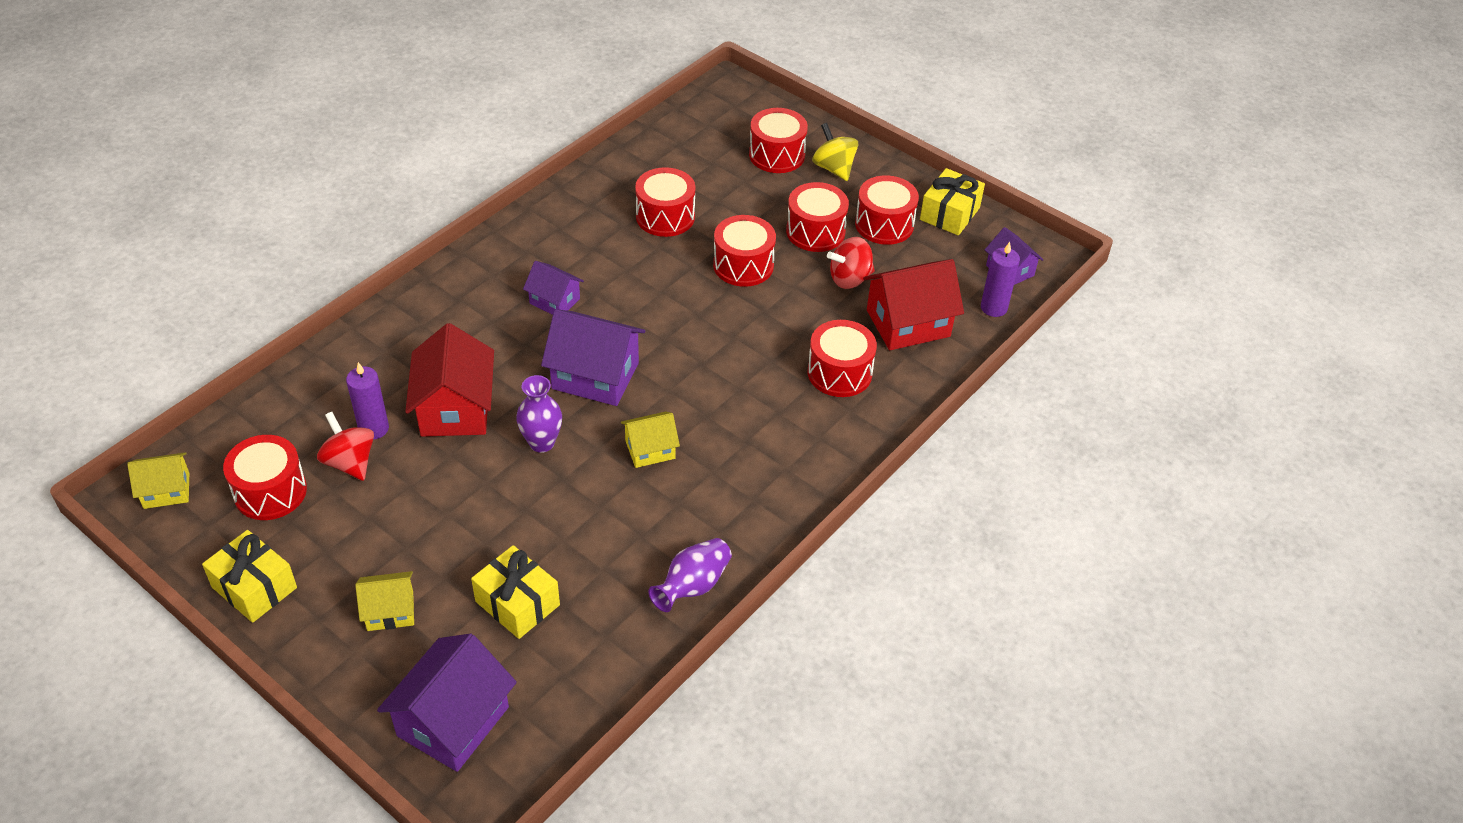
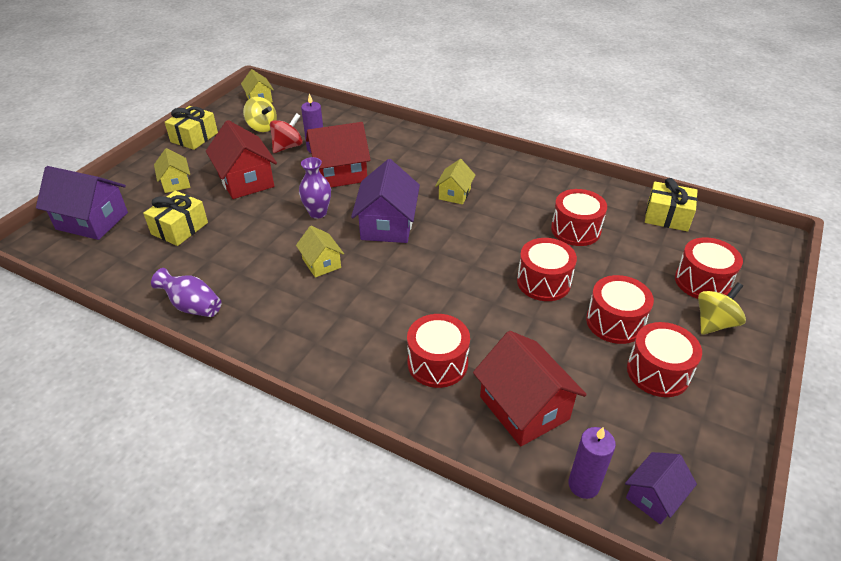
camera: 80 degrees right, 5 degrees down
red drum [223,435,307,520] -> yellow spinning top [243,97,277,132]
purple house [523,261,584,315] -> yellow house [435,159,475,204]
red spinning top [827,237,875,289] -> none
yellow gift [920,168,985,235] -> yellow gift moved to [645,178,698,232]
none -> red house [206,120,277,199]

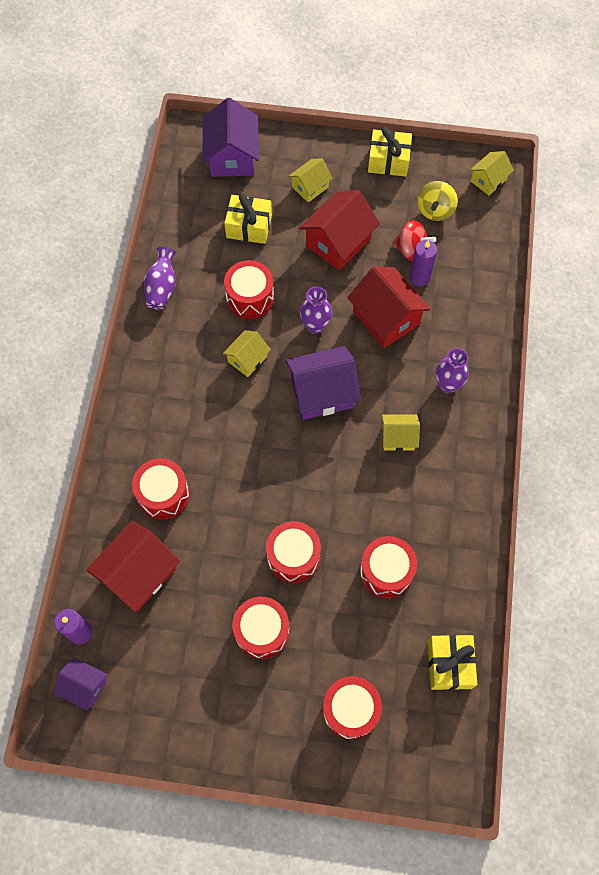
camera: 70 degrees right, 25 degrees up
red drum [627,322,702,397] -> red drum moved to [224,260,274,319]
yellow spinning top [698,282,746,335] -> none
none -> purple vase [435,348,469,393]

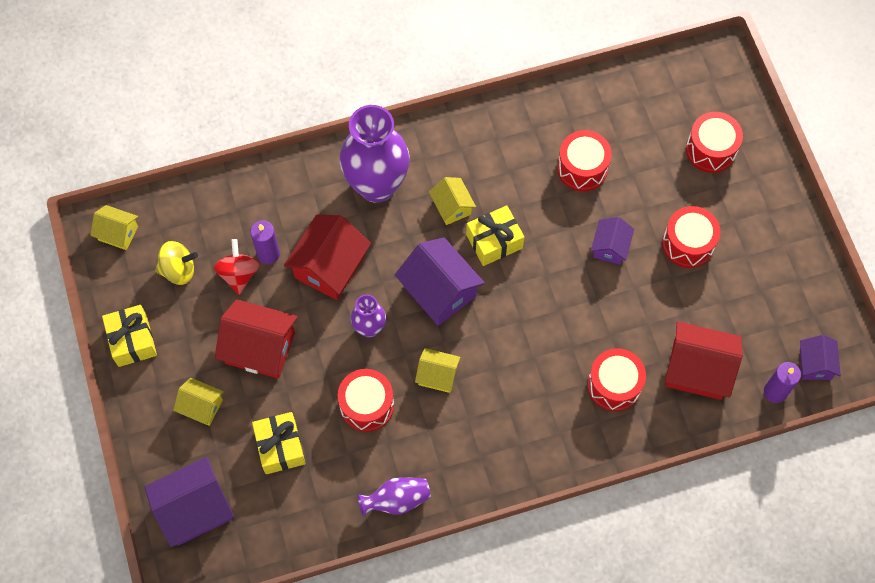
camera: 115 degrees left, 0 degrees up
red drum [266,521,321,583] -> purple house [591,217,634,265]
yellow gift [428,635,477,690] -> yellow gift moved to [466,205,525,266]
purple vase [435,348,469,393] -> purple vase [339,105,410,203], size x2.02

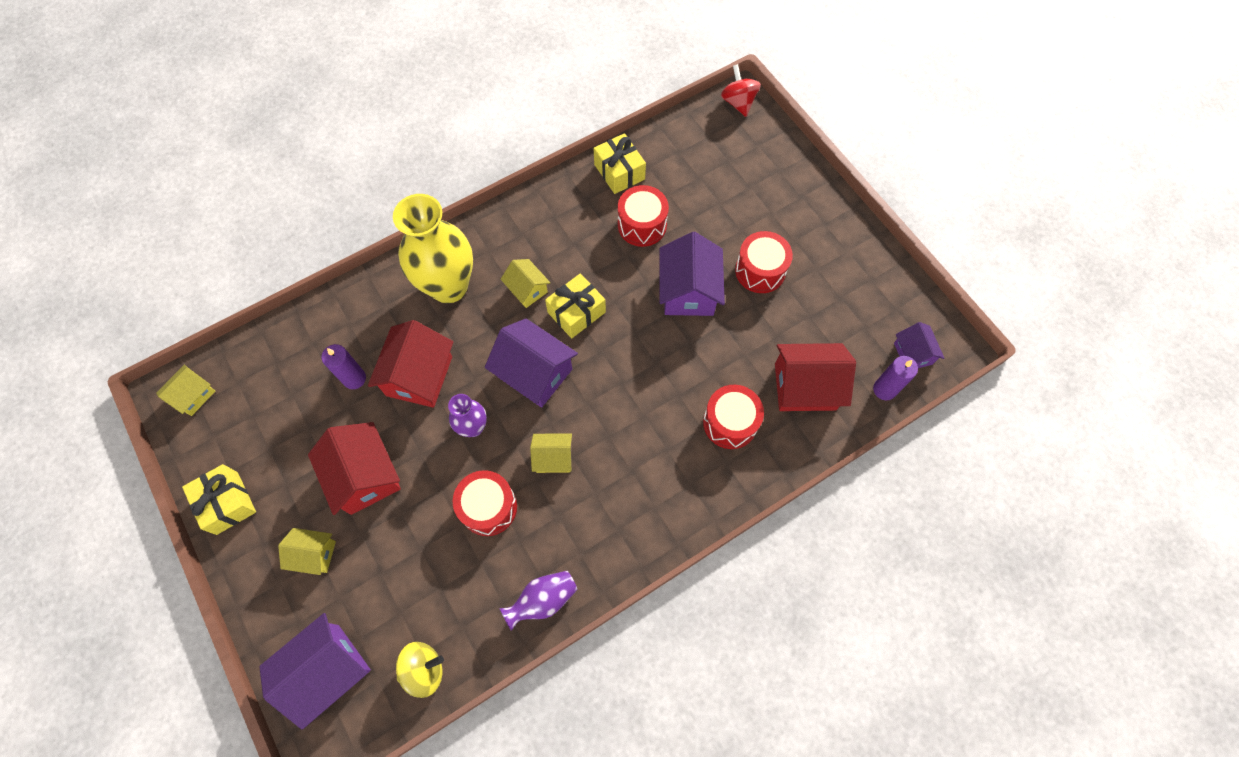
camera: 15 degrees left, 0 degrees up
yellow house [90,205,138,250] -> yellow house turned 60 degrees counterclockwise [156,365,215,416]
yellow spinning top [155,241,198,285] -> yellow spinning top moved to [396,642,444,698]
red spinning top [214,239,260,295] -> red spinning top moved to [721,64,761,117]
red house [215,299,298,379] -> red house turned 60 degrees clockwise [308,422,401,515]
yellow gift [252,412,305,474] -> yellow gift moved to [593,133,646,194]
purple vase [339,105,410,203] -> yellow vase [393,194,473,303]
purple house [591,217,634,265] -> purple house [660,232,725,316], size x1.75
red drum [686,112,743,173] -> none

